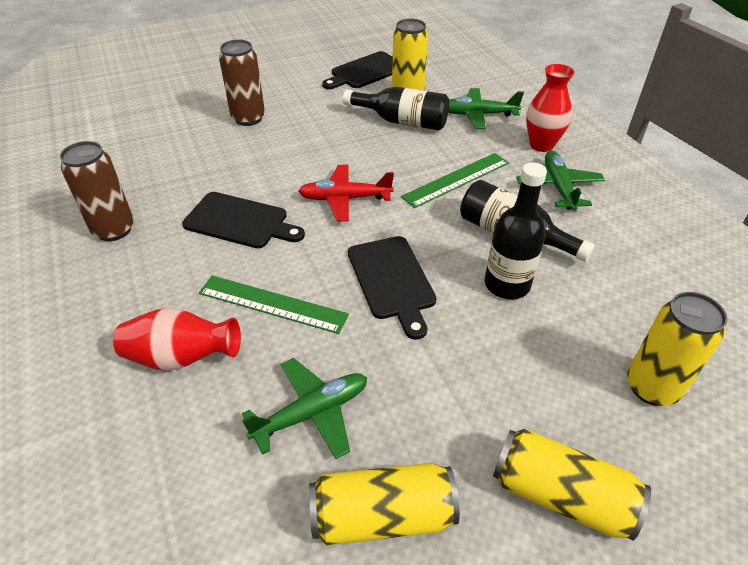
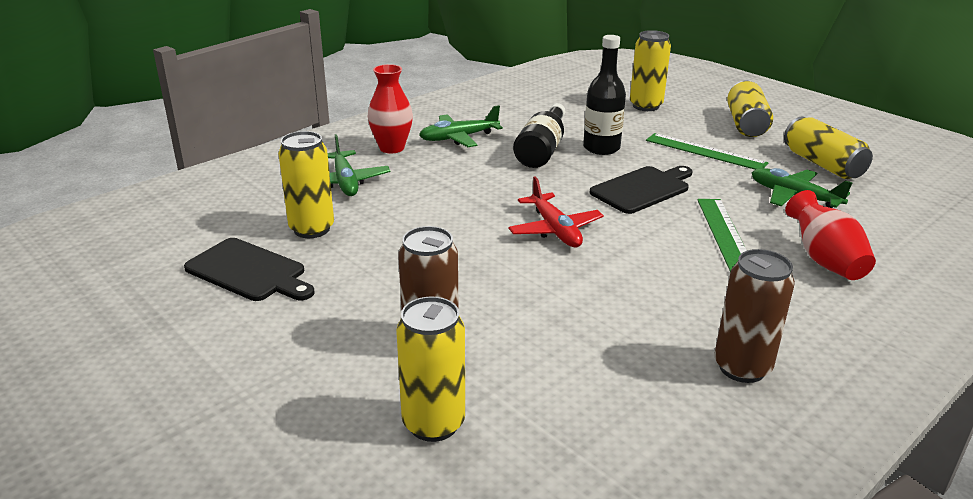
camera: 110 degrees left, 15 degrees down
black cutting board [182,192,305,248] -> none
black bottle [343,87,449,130] -> none
green ruler [401,153,509,208] -> green ruler moved to [646,133,768,170]
none -> yellow can [396,297,465,442]

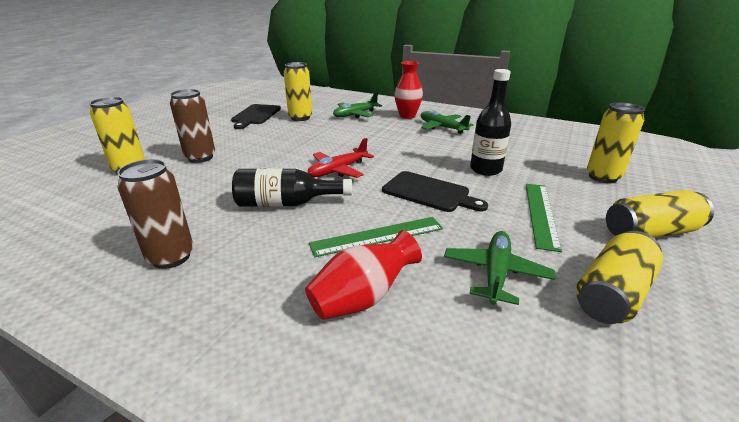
camera: 70 degrees right, 0 degrees up
black bottle [513,103,565,168] -> black bottle moved to [232,168,352,207]

